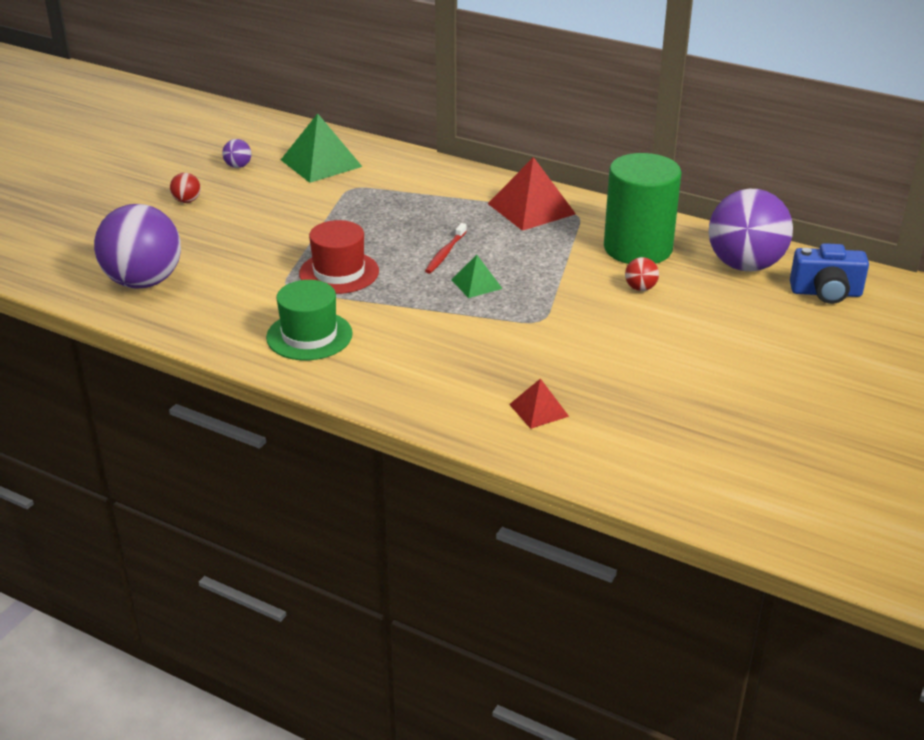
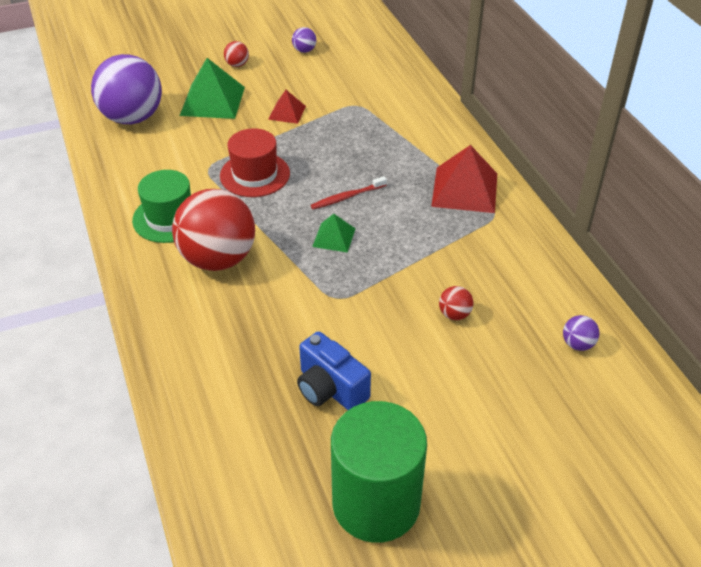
camera: 40 degrees right, 10 degrees up
green pyramid [281,113,362,183] -> green pyramid moved to [180,58,245,119]
red pyramid [509,378,569,429] -> red pyramid moved to [268,90,306,124]
green cylinder [604,153,681,264] -> green cylinder moved to [331,401,427,543]
purple ball [708,189,793,272] -> purple ball [563,315,599,351], size x0.40
blue camera [790,243,869,304] -> blue camera moved to [297,331,371,410]
none -> red ball [172,189,255,271]

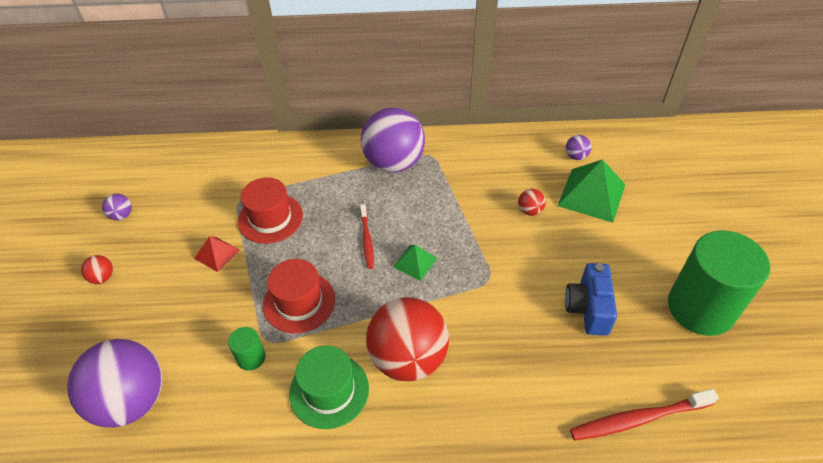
camera: 70 degrees left, 5 degrees up
green pyramid [180,58,245,119] -> green pyramid moved to [558,159,625,223]
blue camera [297,331,371,410] -> blue camera turned 120 degrees clockwise [565,263,617,336]
red pyramid [431,145,497,213] -> purple ball [361,108,425,173]
none -> green cylinder [228,327,266,371]
none -> red hat [238,177,303,244]
none -> red toothbrush [570,389,719,441]

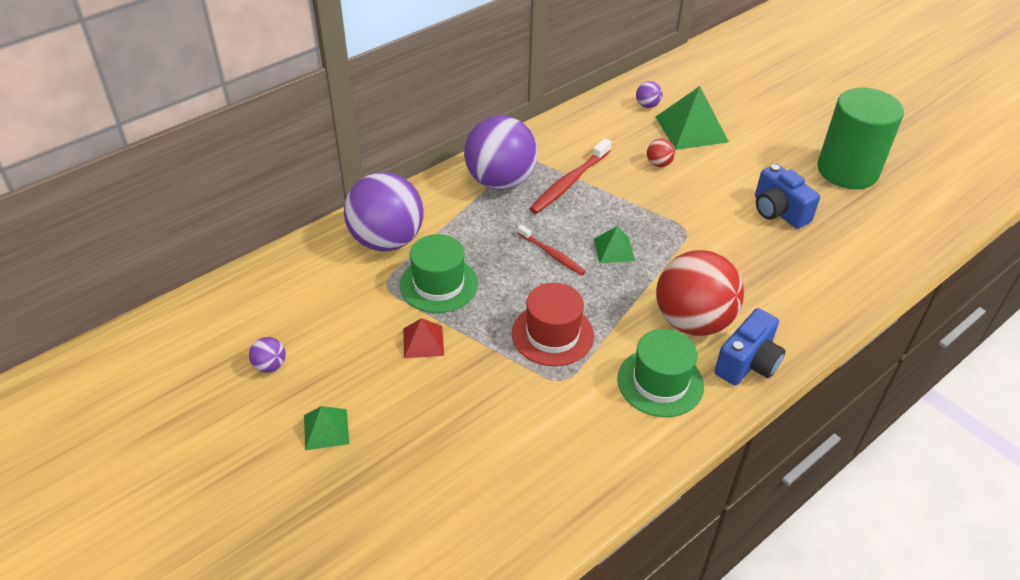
camera: 40 degrees left, 5 degrees down
purple ball [67,339,163,428] -> purple ball moved to [344,172,424,251]
red ball [81,255,113,284] -> green pyramid [304,406,349,450]
green cylinder [228,327,266,371] -> none
red hat [238,177,303,244] -> green hat [400,234,478,313]
red toothbrush [570,389,719,441] -> red toothbrush moved to [529,138,611,214]
none -> blue camera [714,308,785,386]

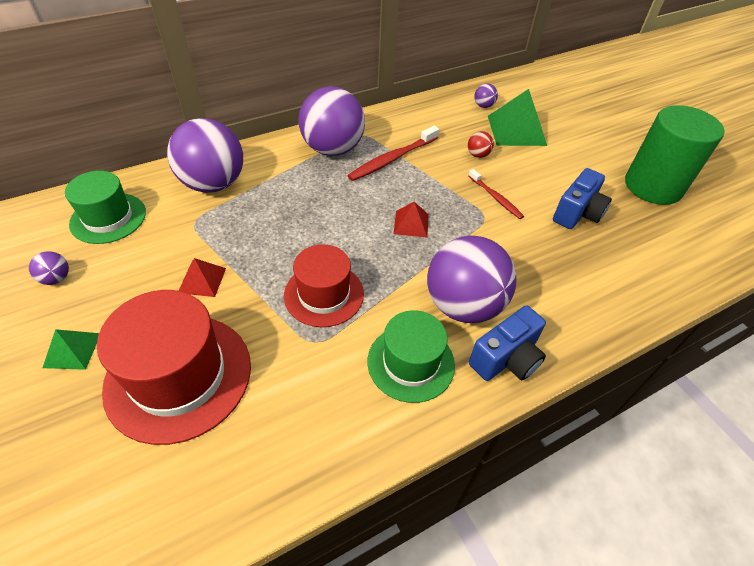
camera: 10 degrees right, 5 degrees up
green hat [400,234,478,313] -> green hat moved to [65,171,146,244]
red toothbrush [518,225,586,275] -> red toothbrush moved to [468,169,524,219]
green pyramid [594,226,635,263] -> red pyramid [394,202,429,237]
red ball [656,250,744,336] -> purple ball [427,236,517,323]
blue camera [755,164,820,229] -> blue camera turned 120 degrees counterclockwise [553,168,612,229]
none -> red hat [97,290,251,445]

